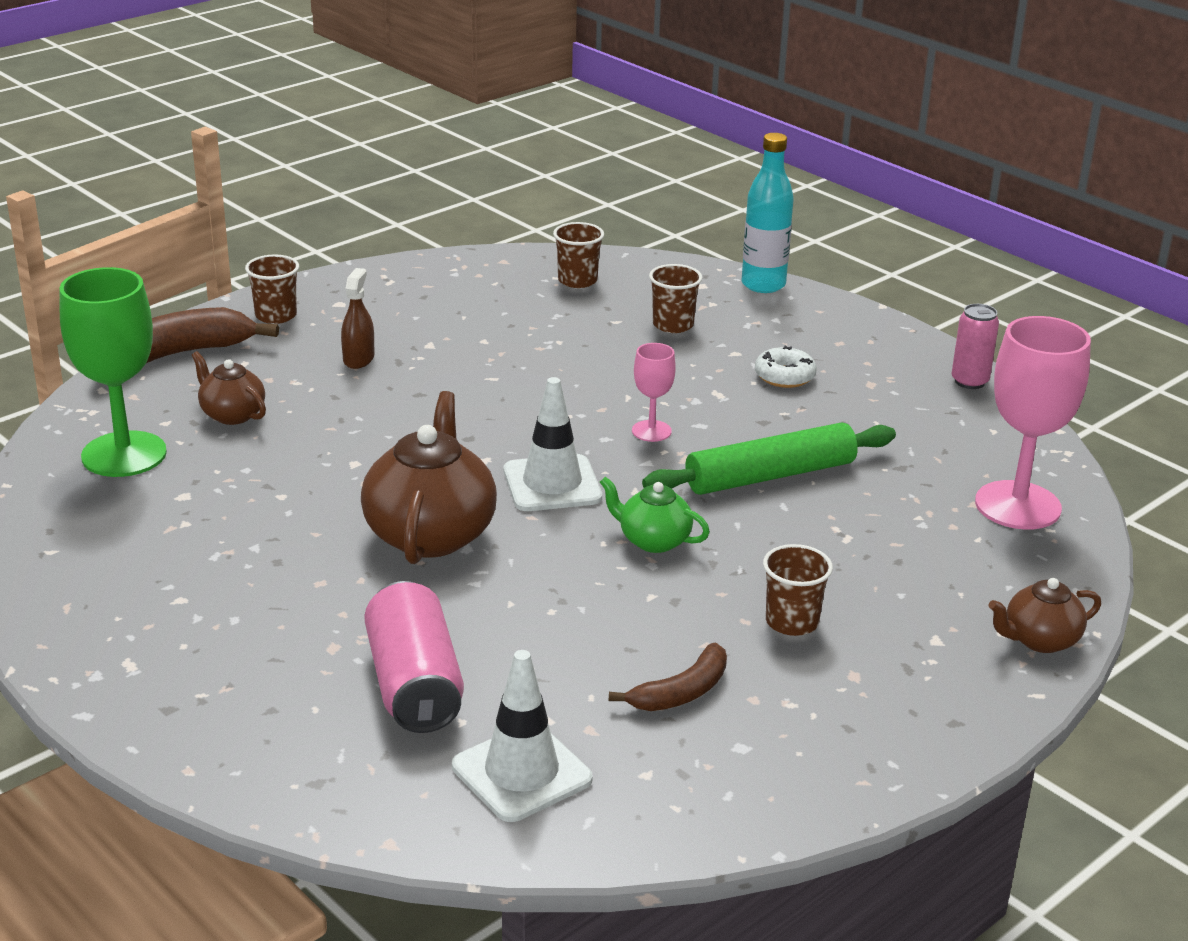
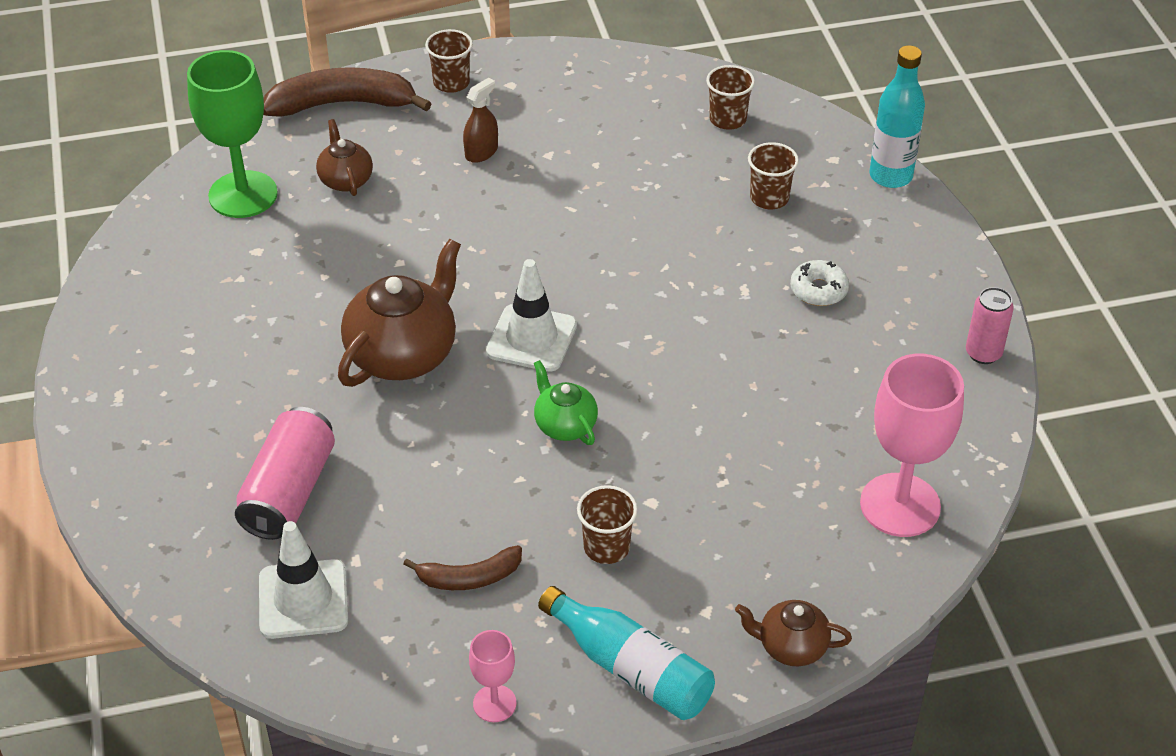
camera: 30 degrees right, 15 degrees up
pink goblet [632,343,676,442] -> pink goblet moved to [469,630,517,722]
green rolling pin [642,422,896,495] -> none
none -> turquoise bottle [538,586,715,720]

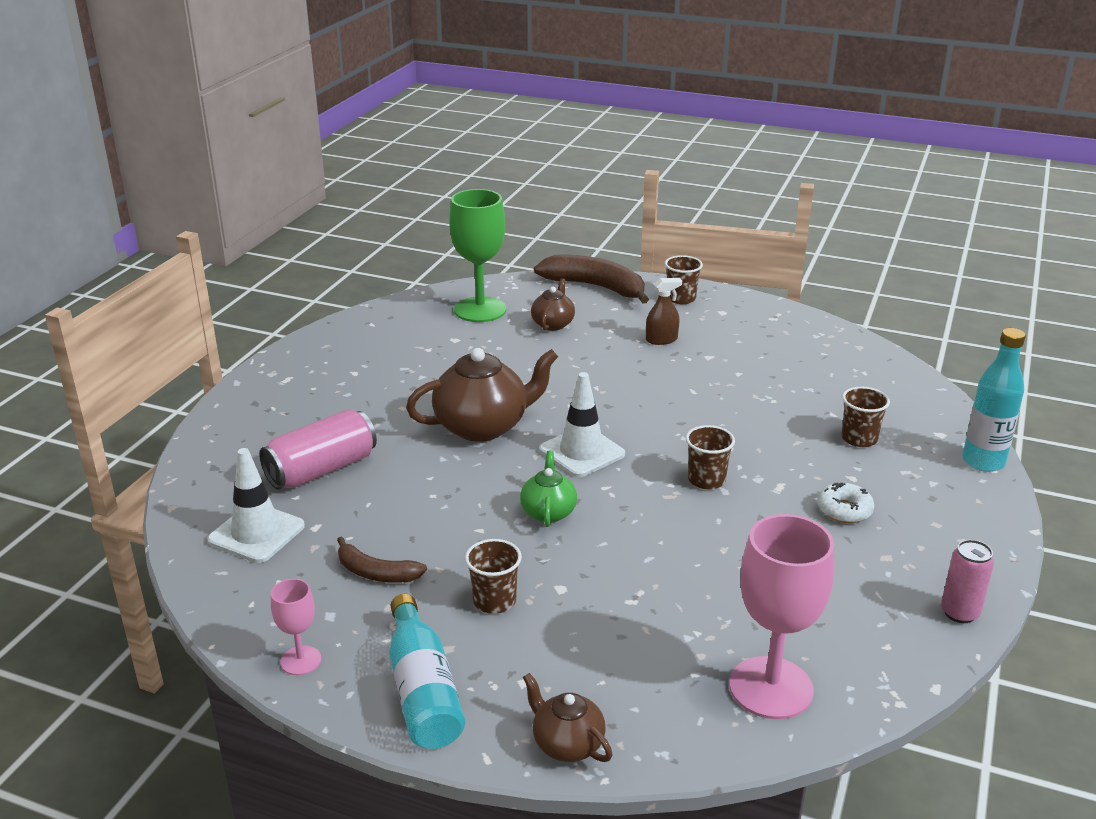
camera: 35 degrees right, 15 degrees down
brown cup [706,65,755,130] -> brown cup moved to [686,425,735,489]

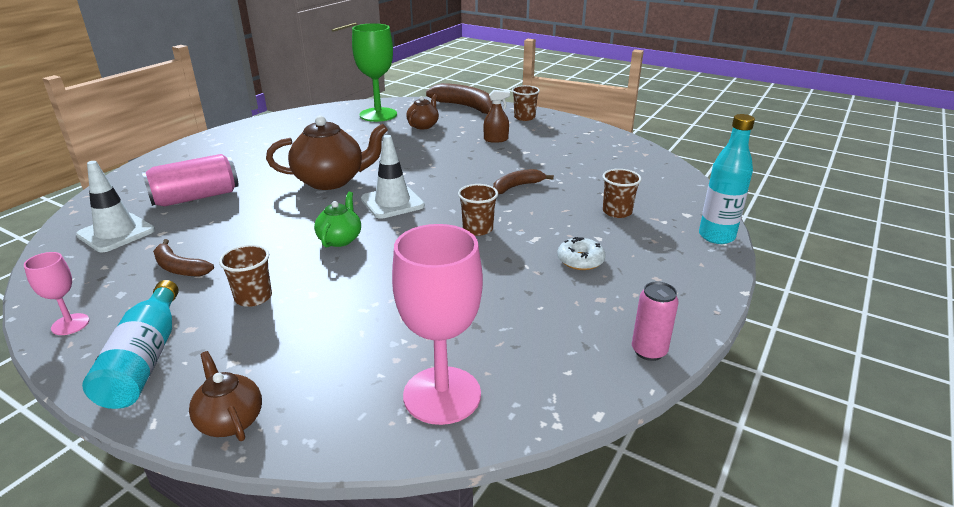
camera: 10 degrees right, 0 degrees up
none -> brown banana [493,169,554,194]

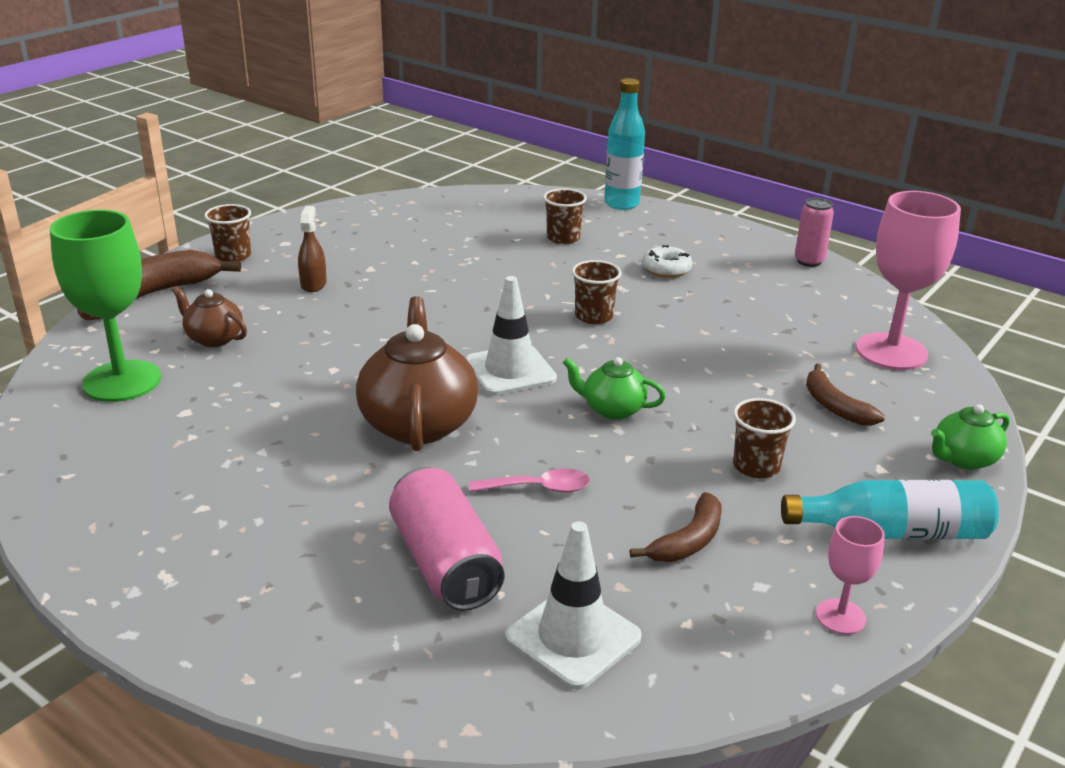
camera: 85 degrees left, 0 degrees up
brown teapot [189,351,262,441] -> green teapot [931,404,1010,470]
brown banana [493,169,554,194] -> brown banana moved to [806,364,885,426]
none -> pink spoon [469,468,590,493]

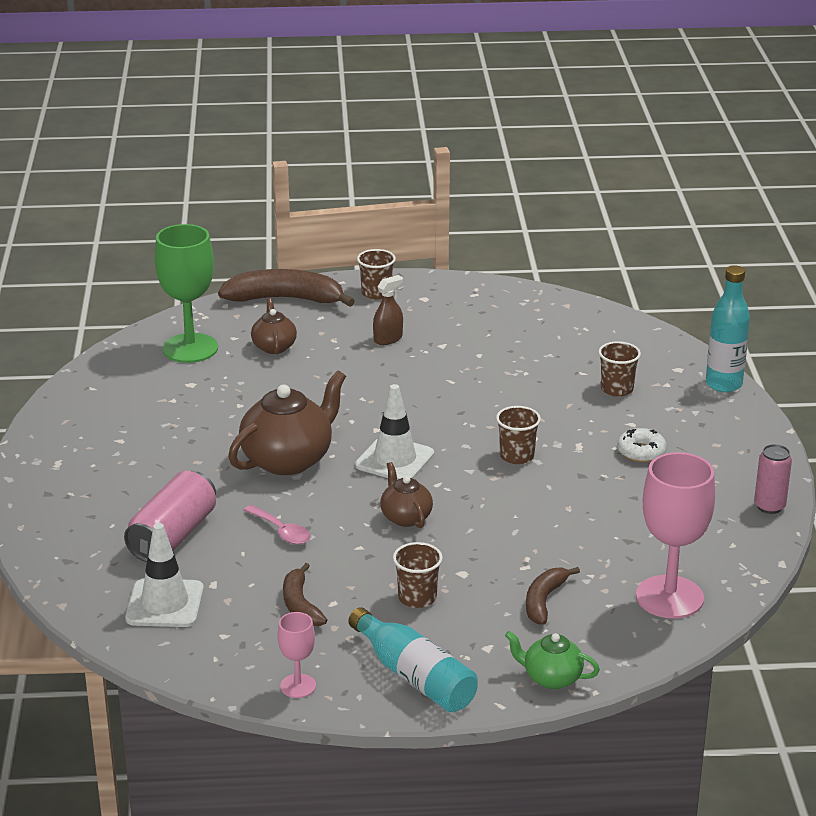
camera: 50 degrees right, 0 degrees up
green teapot [563,357,666,420] -> brown teapot [380,462,433,528]
brown banana [630,492,721,562] -> brown banana turned 75 degrees clockwise [283,563,327,626]

